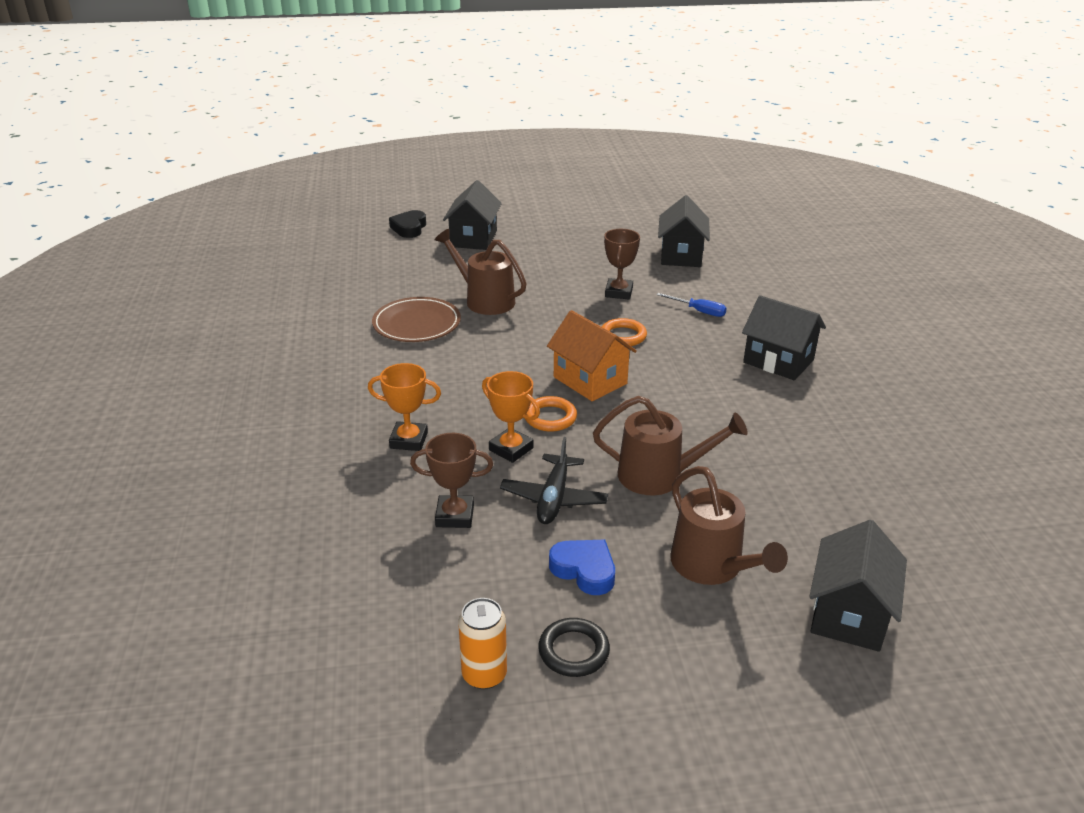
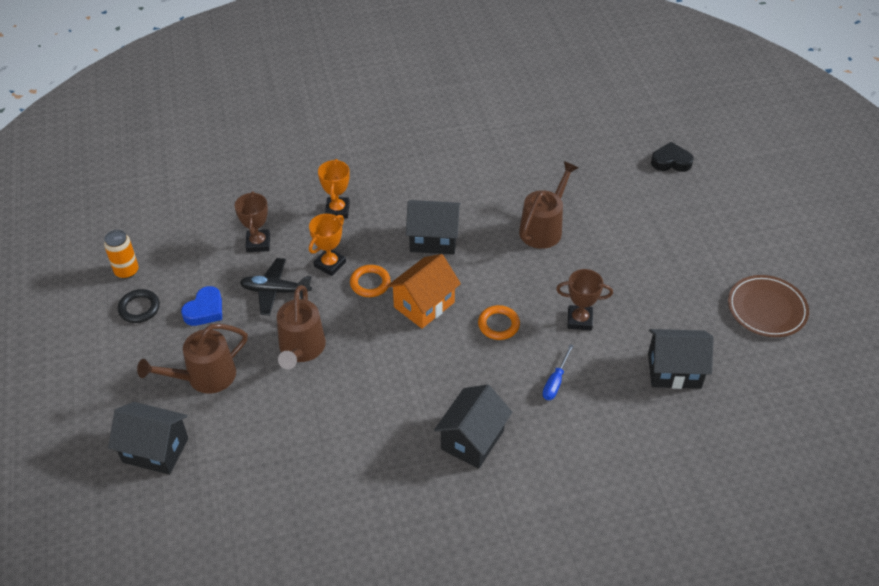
camera: 85 degrees right, 15 degrees up
brown plate [372,297,461,342] -> brown plate moved to [728,275,809,337]
black house [443,180,502,250] -> black house moved to [406,200,461,255]

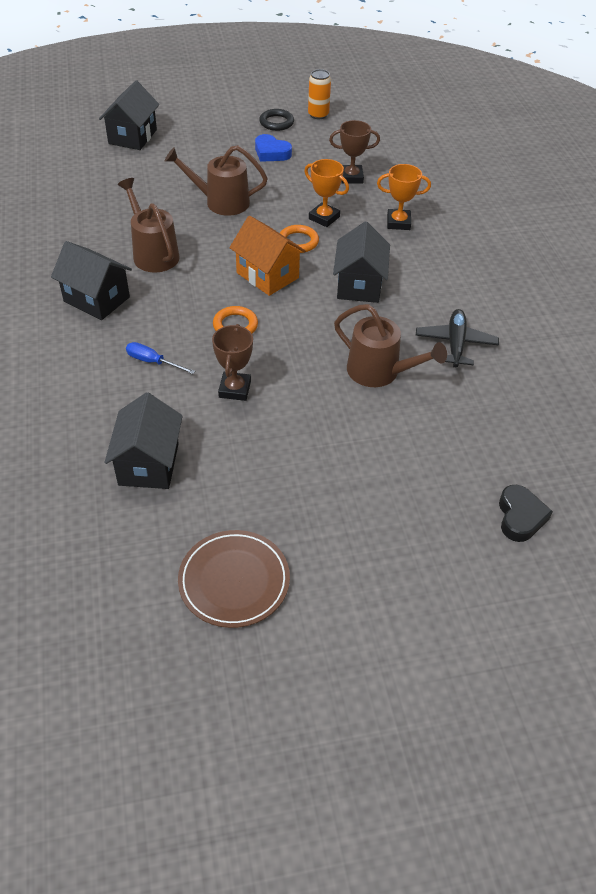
camera: 90 degrees right, 0 degrees up
brown watering can [137,324,248,393] -> brown watering can moved to [118,178,180,272]
black plane [240,258,312,316] -> black plane moved to [416,309,499,367]

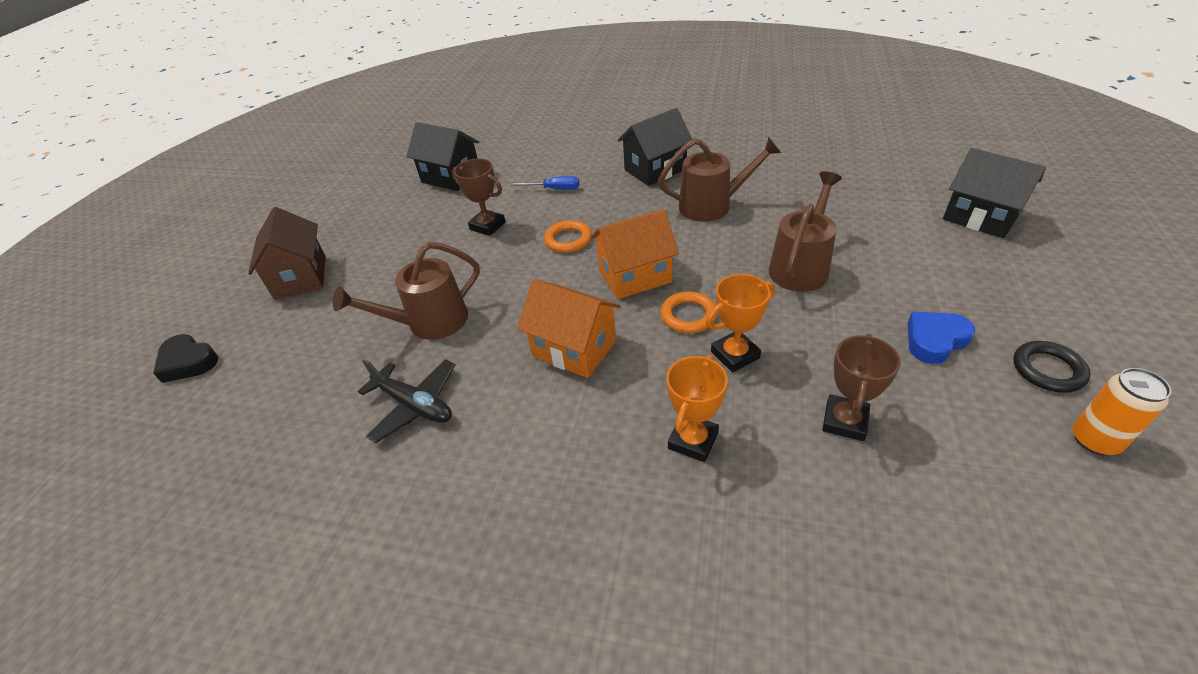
camera: 120 degrees right, 5 degrees down
blue screwdriver [126,342,195,374] -> blue screwdriver turned 45 degrees clockwise [510,176,579,190]
brown plate [178,530,290,628] -> none
black house [333,222,390,303] -> orange house [517,279,621,378]
none -> brown house [248,207,326,299]

